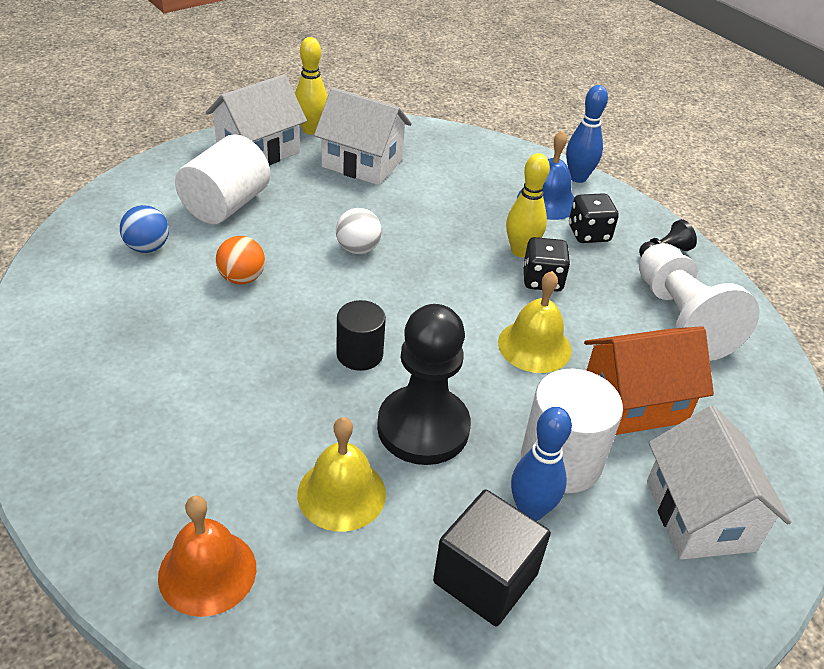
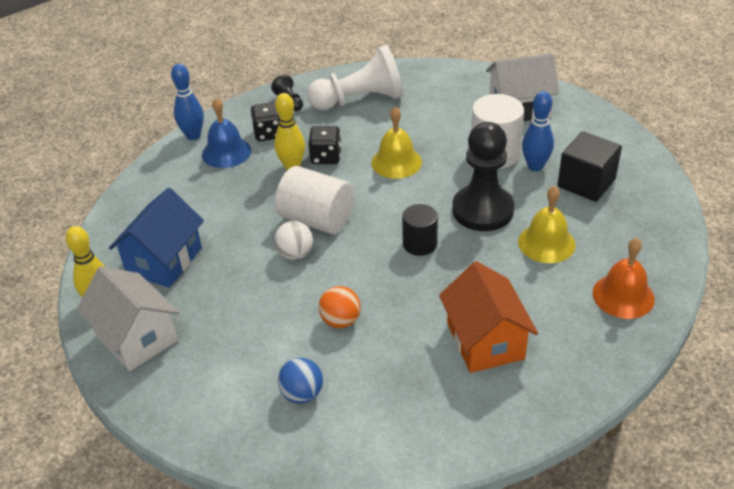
camera: 85 degrees left, 0 degrees up
white cylinder [175,134,270,224] -> white cylinder moved to [275,166,354,234]
white house [314,88,412,185] -> blue house [109,188,204,288]
orange house [584,326,714,435] -> orange house moved to [439,261,538,373]

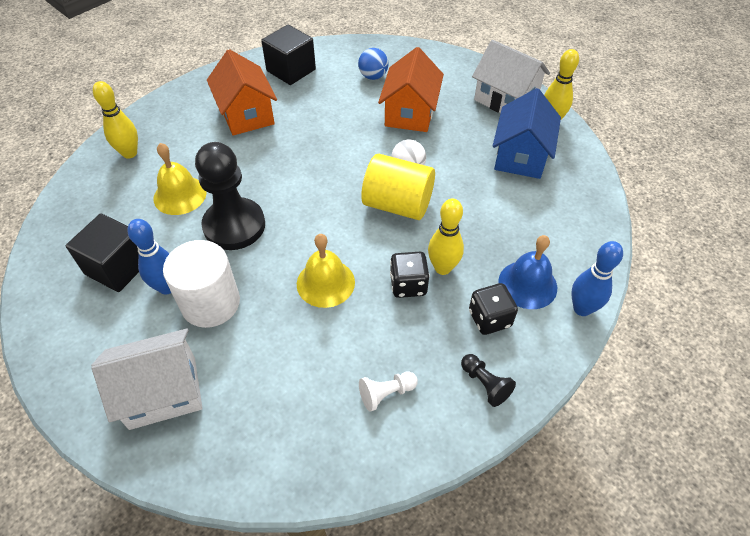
camera: 170 degrees right, 10 degrees up
white cylinder [275,166,354,234] -> yellow cylinder [361,154,435,220]
white pawn [307,45,403,110] -> white pawn [359,372,418,412], size x0.44
orange ball [319,286,361,328] -> none
black cylinder [402,204,438,256] -> none
orange bell [592,238,655,319] -> yellow bowling pin [93,81,138,159]
none -> black cube [261,25,316,85]
none -> orange house [378,47,444,132]

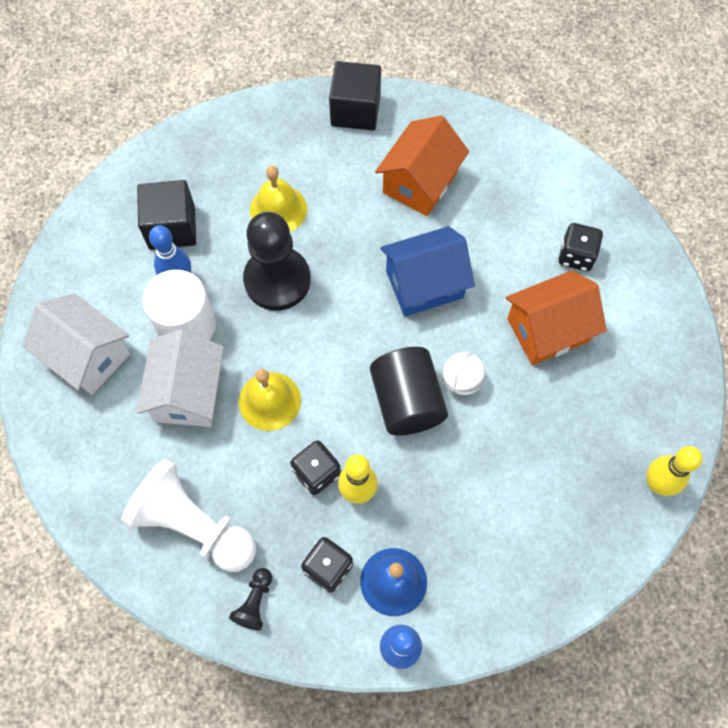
camera: 55 degrees right, 15 degrees up
yellow bowling pin [93,81,138,159] -> none
black cube [261,25,316,85] -> black cube moved to [329,61,381,130]
blue ball [358,48,388,80] -> black dice [559,223,603,271]
white pawn [359,372,418,412] -> white pawn [121,458,256,572], size x2.27
yellow cylinder [361,154,435,220] -> black cylinder [370,347,448,435]
white house [472,40,550,113] -> white house moved to [137,329,224,427]
blue house [493,88,561,179] -> blue house moved to [380,226,475,316]

